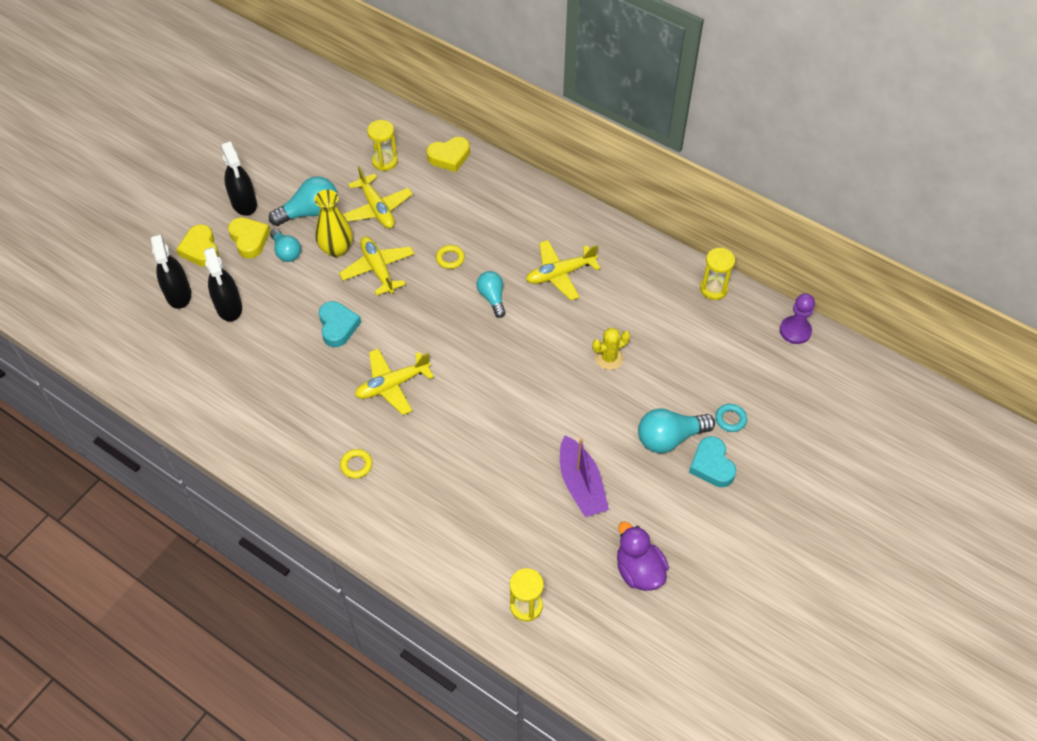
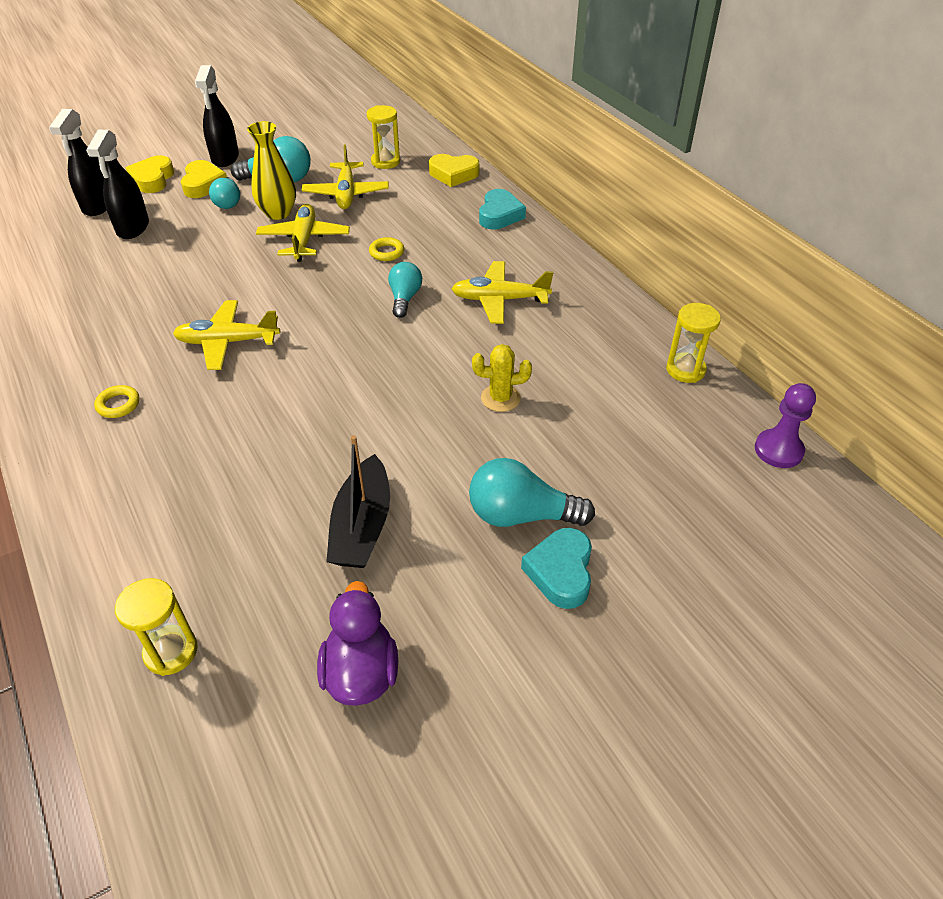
camera: 25 degrees right, 10 degrees down
turquoise heart [319,301,361,347] -> turquoise heart moved to [479,189,526,229]
purple boat [560,435,609,517] -> black boat [326,435,390,568]
turquoise ring [715,404,747,432] -> none

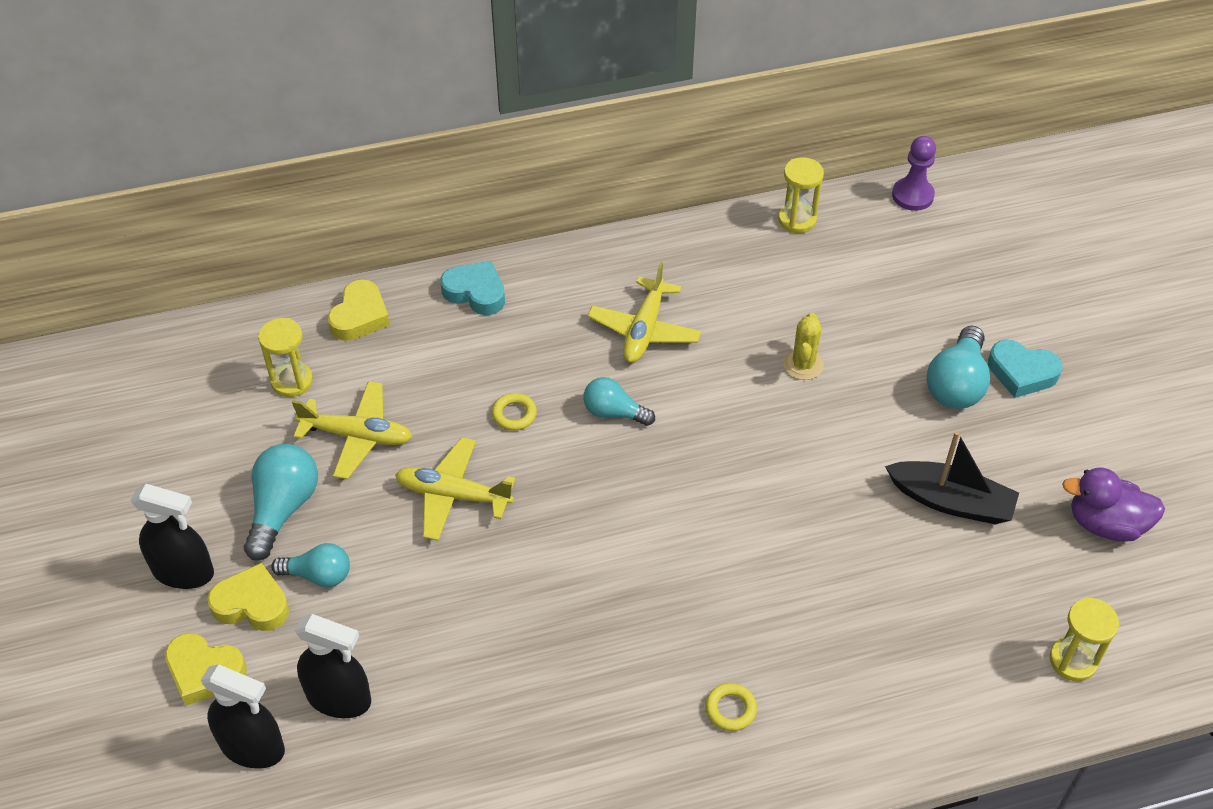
camera: 75 degrees left, 5 degrees up
yellow plane [173,300,280,370] -> none
yellow vase [247,121,296,220] -> none

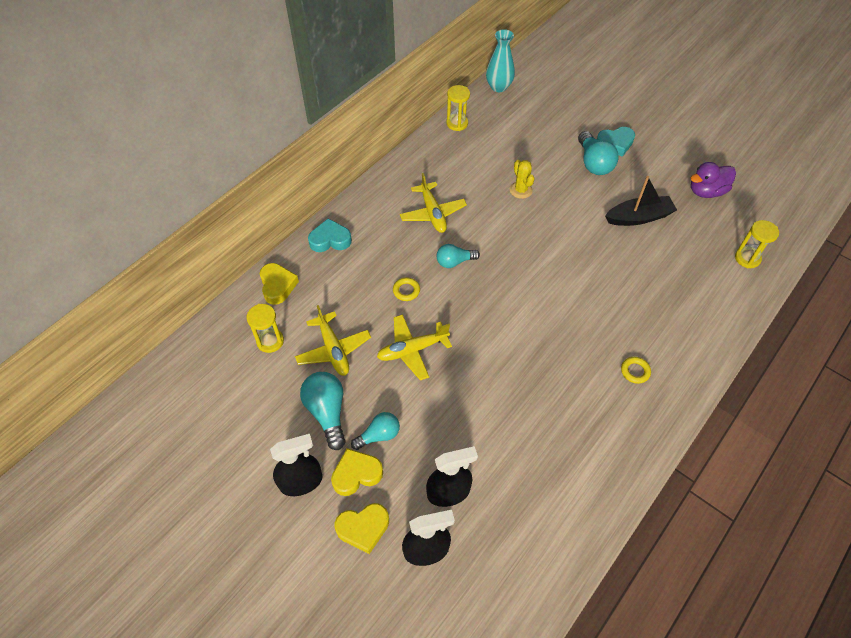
camera: 35 degrees left, 5 degrees up
yellow plane [292,381,412,479] -> yellow plane turned 90 degrees clockwise [295,305,371,376]
purple pawn [892,136,936,211] -> turquoise vase [486,29,515,92]

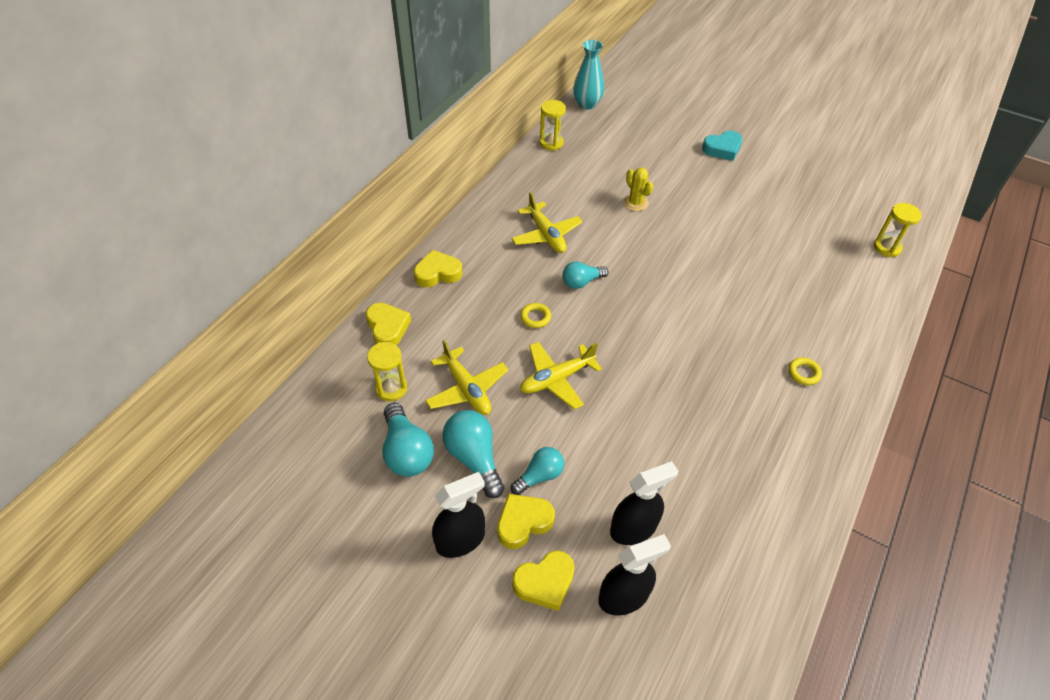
camera: 10 degrees left, 5 degrees down
turquoise heart [308,218,352,252] -> yellow heart [414,250,462,287]
turquoise light bulb [578,131,619,175] -> turquoise light bulb moved to [383,403,434,477]
black boat [605,176,677,226] -> none
purple duck [691,162,736,198] -> none

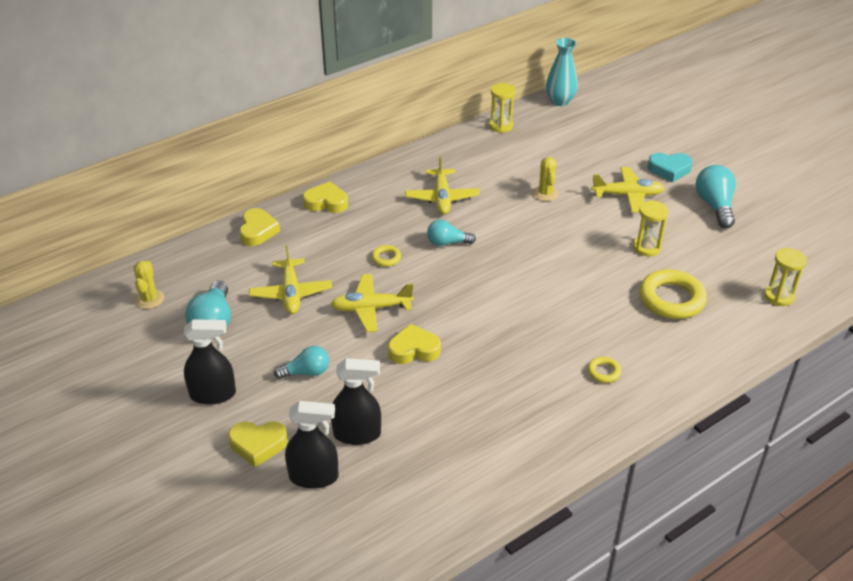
camera: 25 degrees right, 10 degrees down
yellow hourglass [367,342,407,401] -> yellow hourglass moved to [633,200,668,256]
turquoise light bulb [442,410,504,498] -> turquoise light bulb moved to [695,165,736,228]
yellow heart [497,494,555,549] -> yellow heart moved to [388,324,441,364]
none -> yellow cactus [134,261,164,309]
none -> yellow plane [591,167,664,212]
none -> yellow ring [639,269,707,319]

